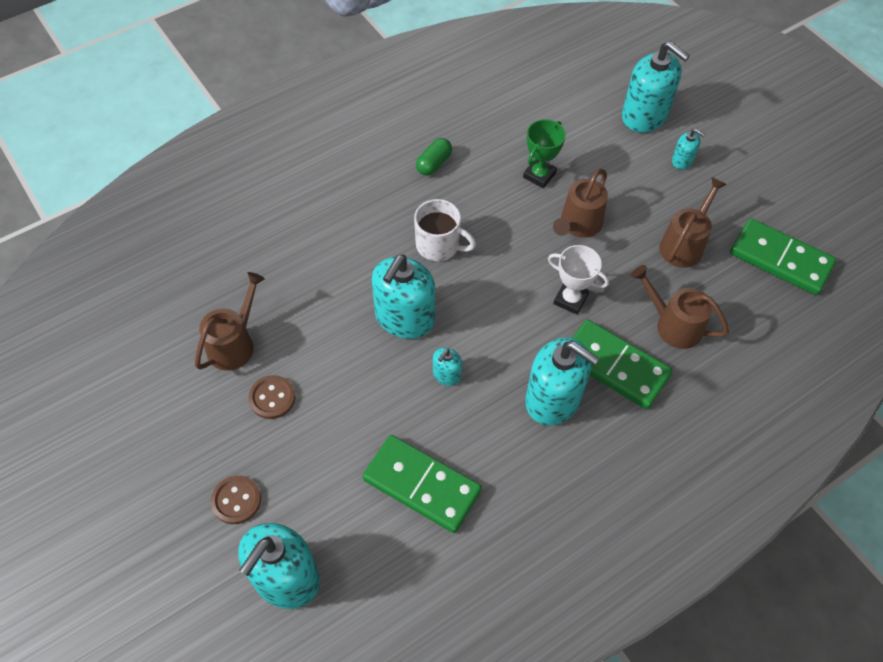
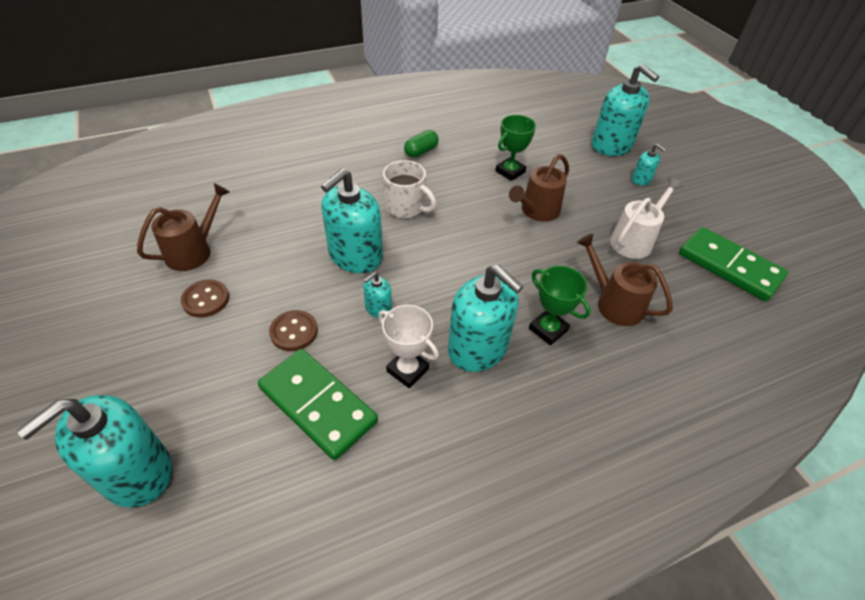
camera: 10 degrees right, 10 degrees down
brown button [211,475,261,524] -> brown button moved to [269,310,318,351]
white trophy [548,245,609,315] -> white trophy moved to [378,305,439,388]
green domino [572,319,673,409] -> green trophy [529,266,591,346]
brown watering can [659,177,727,268] -> white watering can [610,178,683,259]

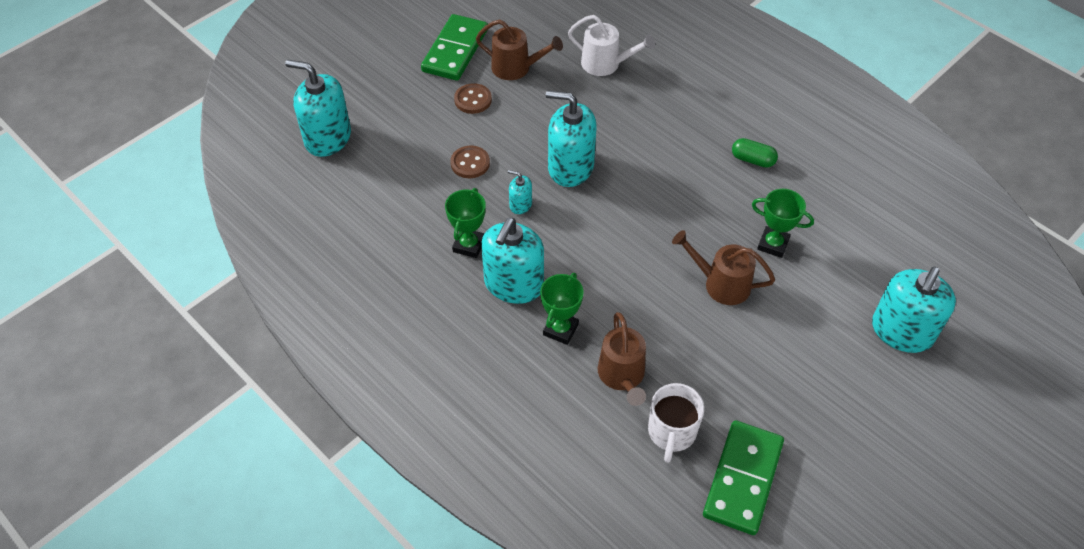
camera: 70 degrees right, 5 degrees up
green domino [258,349,378,460] -> green domino moved to [421,14,488,81]
white trophy [378,305,439,388] -> green trophy [445,188,486,258]
white mug [383,160,436,218] -> white mug moved to [648,383,704,463]
brown watering can [577,234,673,326] -> brown watering can turned 150 degrees clockwise [598,312,646,406]
white watering can [610,178,683,259] -> white watering can moved to [568,15,655,76]
turquoise soap dispenser [632,144,666,186] -> none

